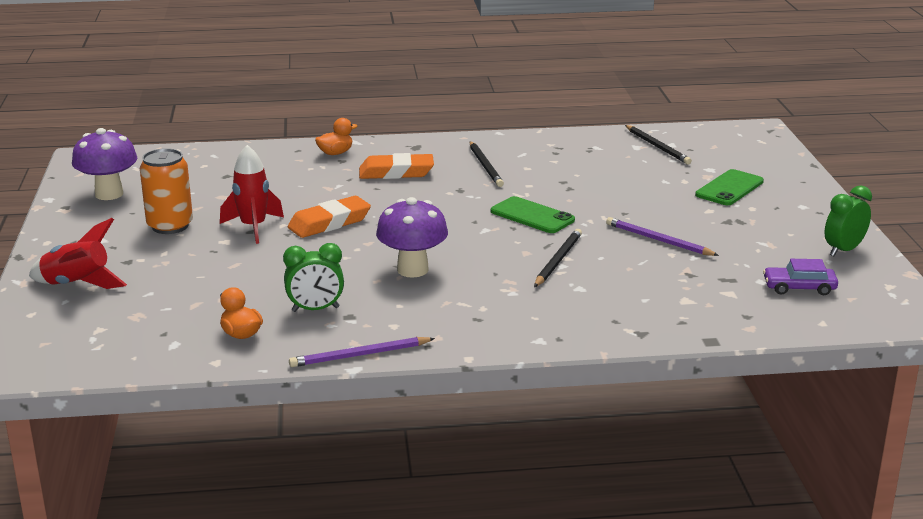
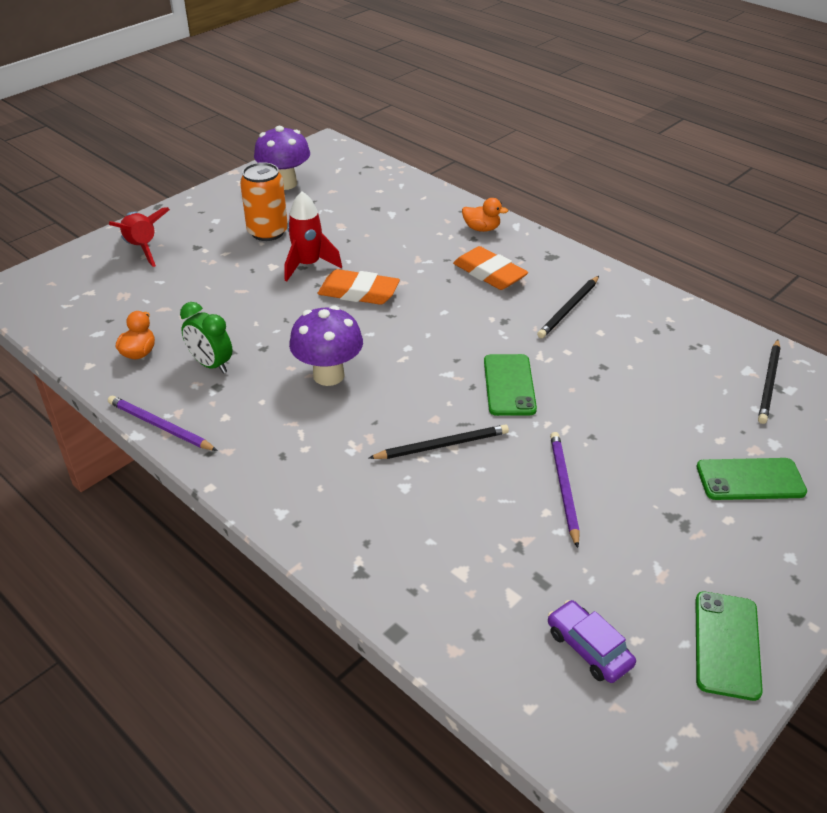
camera: 50 degrees right, 15 degrees up
green clock [825,185,872,256] -> green phone [695,592,763,701]

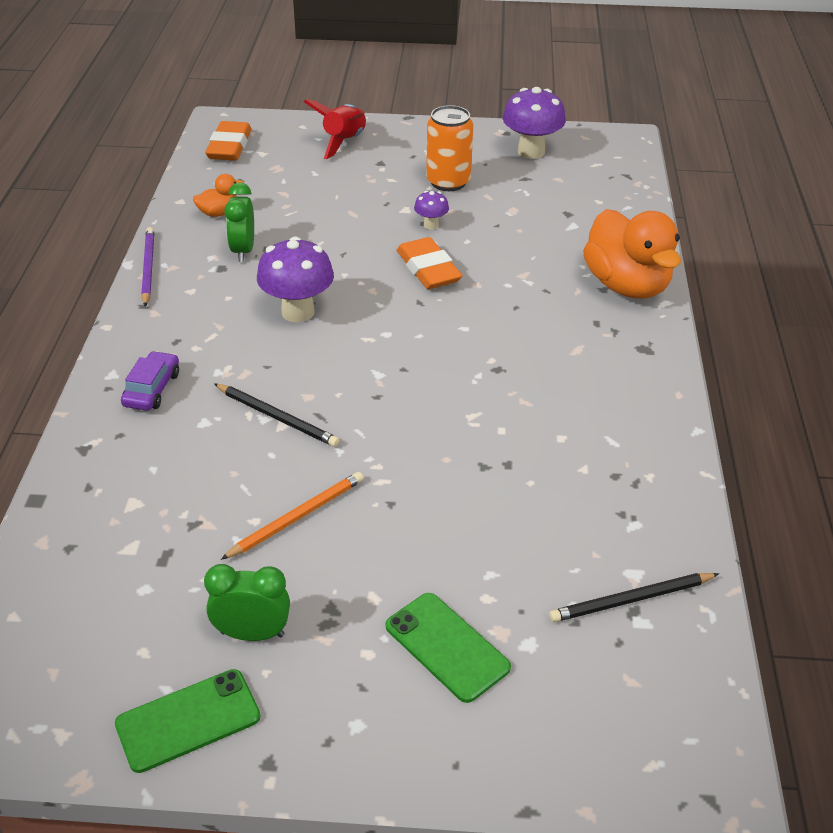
camera: 50 degrees right, 0 degrees up
red rocket [285,191,342,282] -> purple mushroom [414,191,449,230]
orange eraser [453,246,528,290] -> orange eraser moved to [205,121,251,161]
orange duck [462,198,508,232] -> orange duck [583,209,681,299], size x2.21
green phone [484,354,537,416] -> none
black pencil [537,276,599,338] -> none
purple car [548,600,636,683] -> purple car moved to [121,351,179,411]
purple pencil [550,432,580,548] -> orange pencil [221,472,364,560]
none -> green clock [204,564,290,641]

